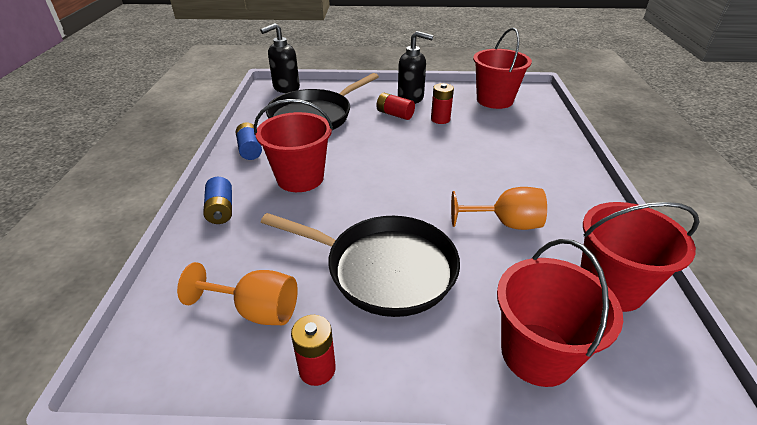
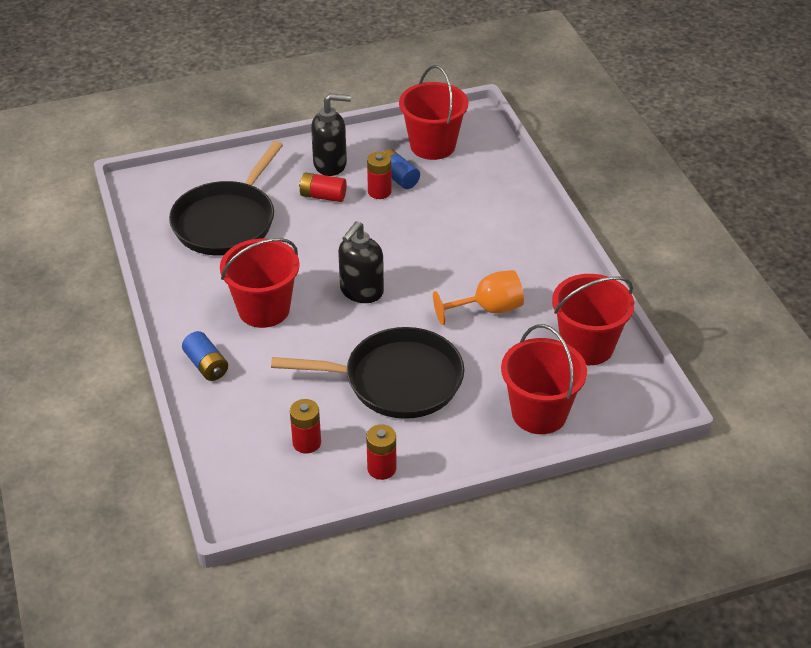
camera: 20 degrees left, 5 degrees up
orange goblet [177,262,298,325] -> red battery [290,399,321,454]
blue battery [236,122,262,160] -> blue battery moved to [383,149,420,189]
black soap dispenser [260,23,300,93] -> black soap dispenser moved to [338,221,384,303]

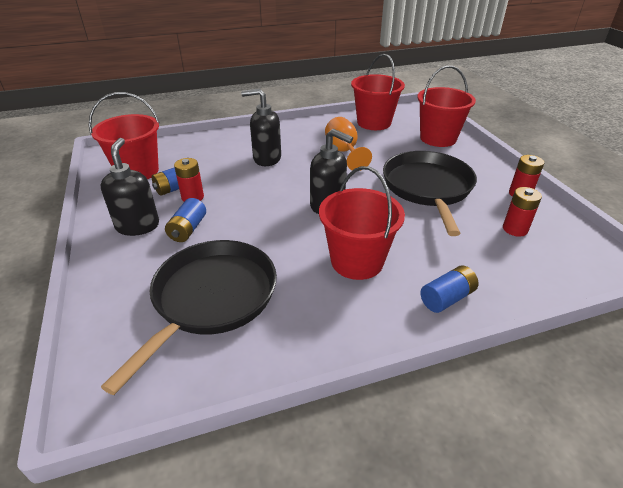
camera: 90 degrees left, 5 degrees down
black pan [169,141,283,255] -> black pan turned 90 degrees counterclockwise [101,240,277,395]
red battery [299,172,347,202] -> blue battery [165,198,206,242]
none -> black soap dispenser [241,88,281,166]

